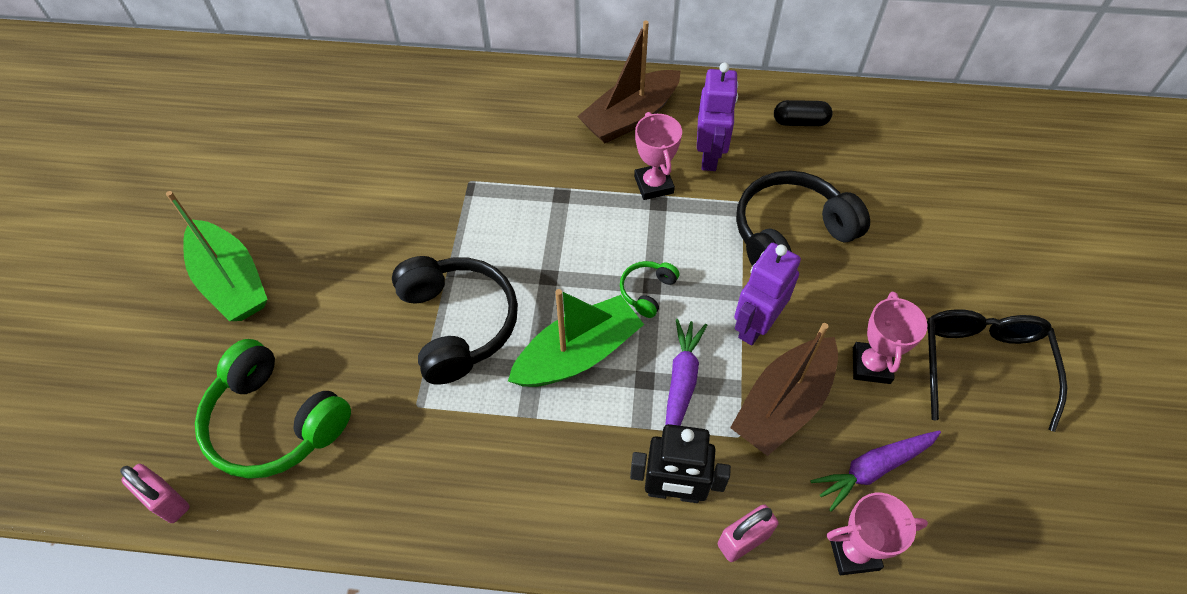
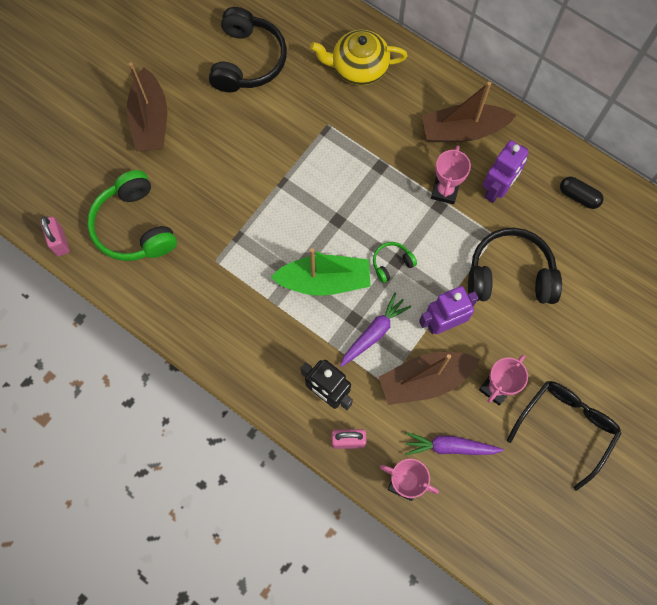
camera: 30 degrees right, 15 degrees up
green boat [166,191,268,321] -> brown boat [127,62,167,151]
black headphones [392,256,518,385] -> black headphones moved to [209,7,287,92]
none -> yellow teapot [310,30,407,85]

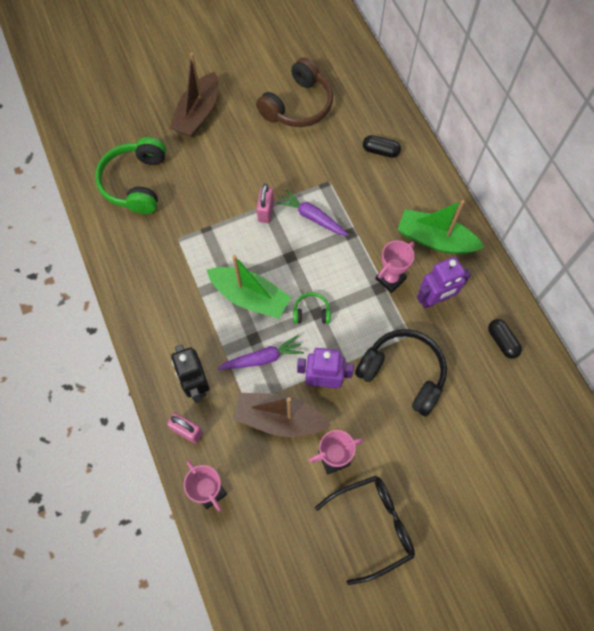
camera: 30 degrees right, 5 degrees down
pink padlock [40,216,70,256] -> pink padlock moved to [256,184,274,223]
black headphones [209,7,287,92] -> brown headphones [256,57,333,127]
yellow teapot [310,30,407,85] -> black capsule [363,135,401,158]
purple carrot [405,432,504,455] -> purple carrot moved to [277,190,349,236]
brown boat [422,82,516,142] -> green boat [397,200,485,254]

